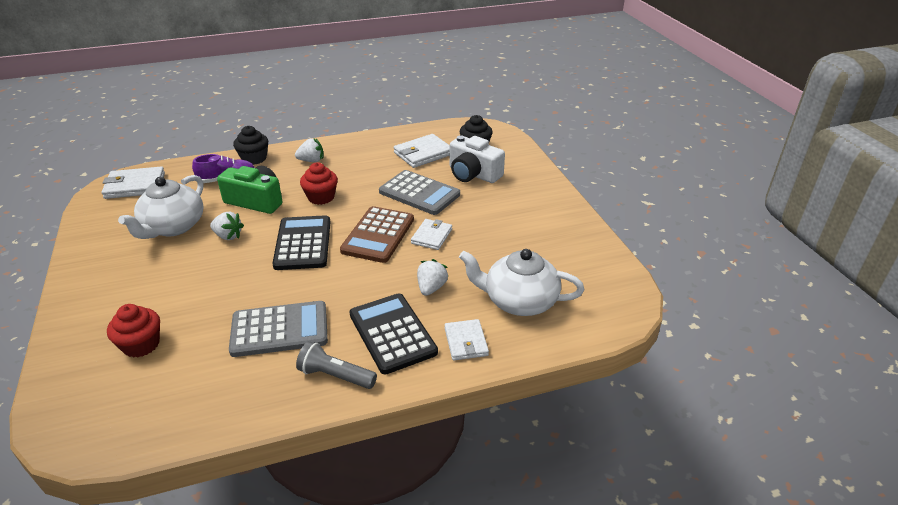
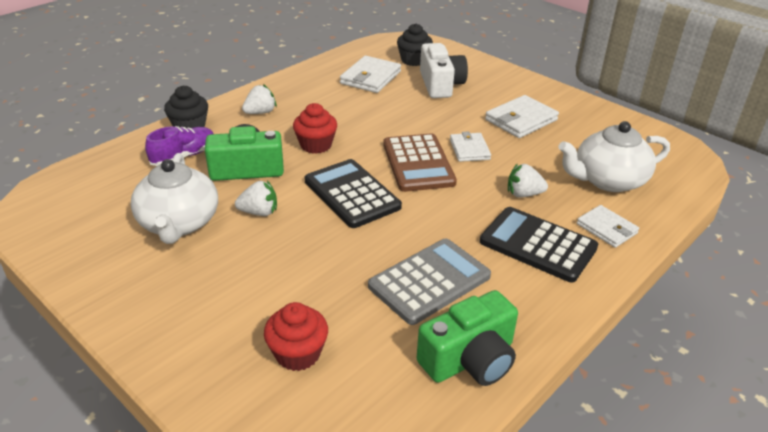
camera: 30 degrees left, 0 degrees up
white wallet [101,166,165,199] -> white wallet moved to [485,95,559,138]
grey flashlight [296,341,377,389] -> none
grey calculator [379,170,460,215] -> none
white strawberry [417,259,449,296] -> white strawberry turned 75 degrees counterclockwise [508,163,548,197]
white camera [450,135,505,183] -> white camera turned 105 degrees counterclockwise [420,43,468,98]
none -> green camera [417,290,518,386]

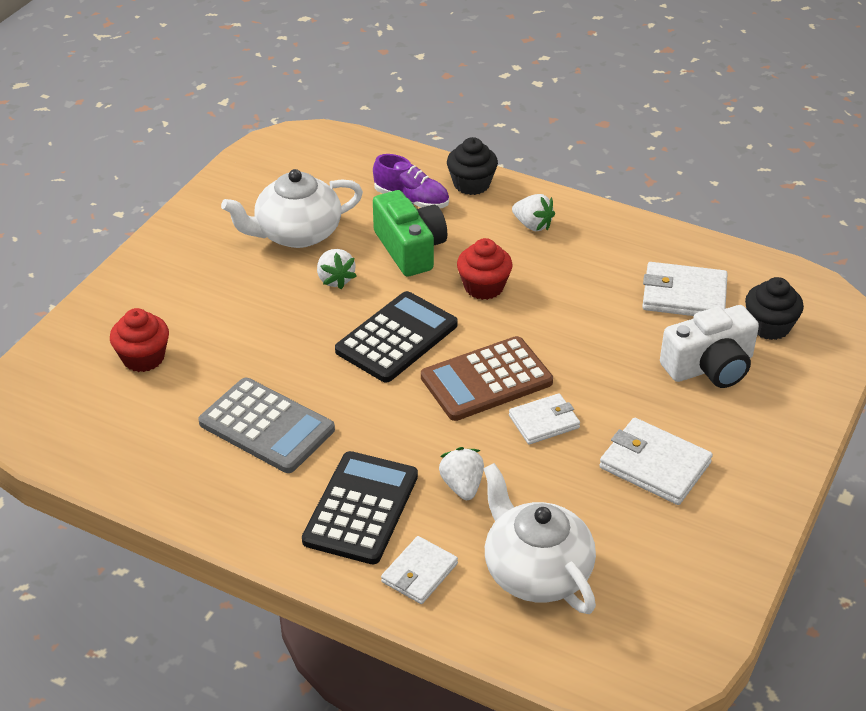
camera: 75 degrees right, 5 degrees up
green camera [417,290,518,386] -> none

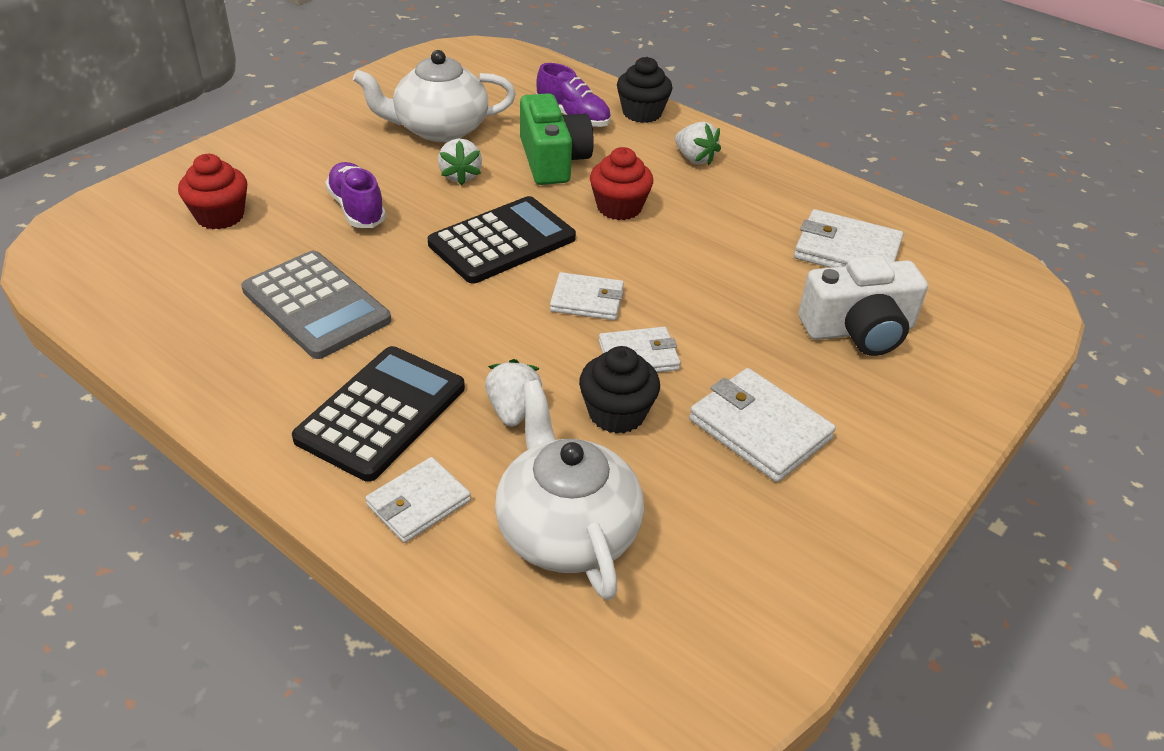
camera: 10 degrees right, 0 degrees up
brown calculator [421,336,553,421] -> white wallet [550,272,624,320]
black cupcake [745,277,804,340] -> black cupcake moved to [579,346,660,434]
none -> purple shoe [325,162,386,228]

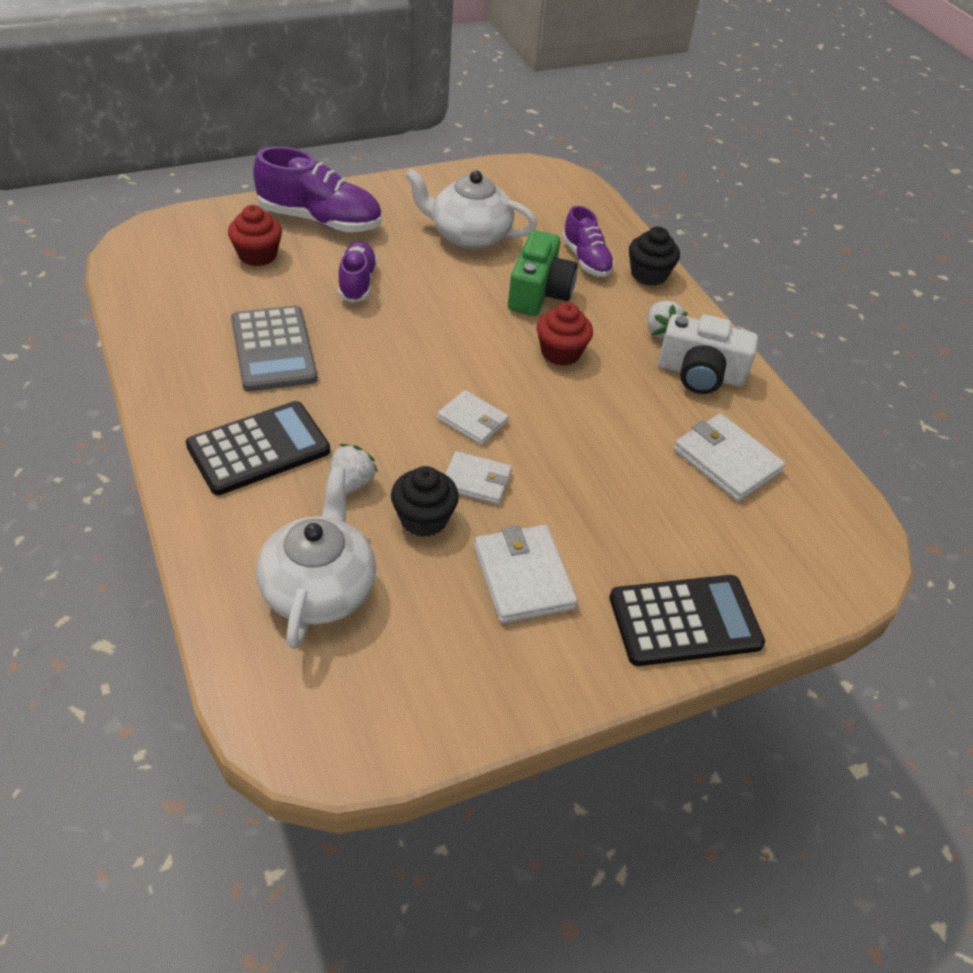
camera: 25 degrees right, 5 degrees up
white wallet [365,457,471,543] -> none
black calculator [428,196,576,284] -> black calculator moved to [609,575,765,666]
white strawberry [438,138,482,185] -> none
white camera [799,255,928,356] -> white camera moved to [658,314,758,394]
none -> purple shoe [253,146,382,232]

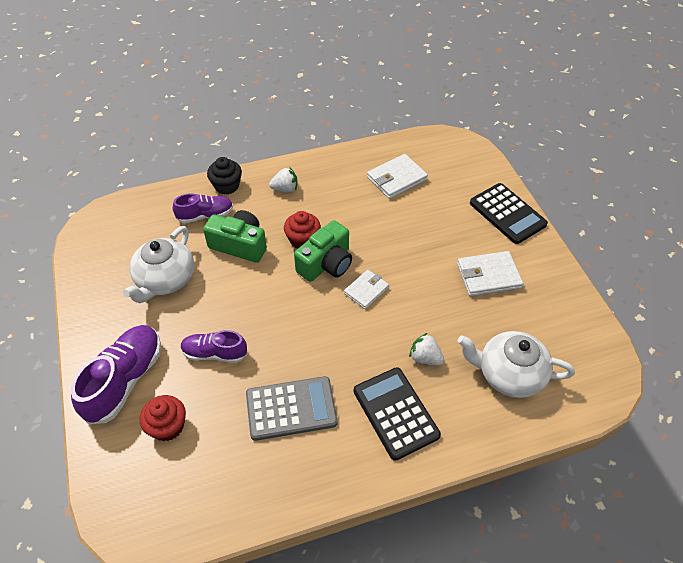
camera: 80 degrees left, 5 degrees up
black cupcake [391,466,459,537] -> none
white wallet [446,451,512,504] -> none
black calculator [609,575,765,666] -> black calculator turned 150 degrees clockwise [470,183,548,244]
white camera [658,314,758,394] -> none
none -> green camera [294,220,352,282]

